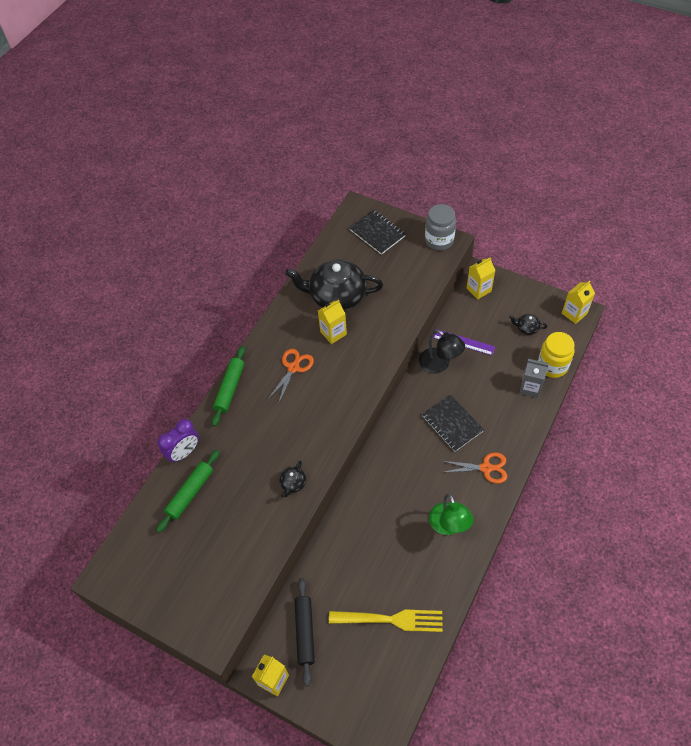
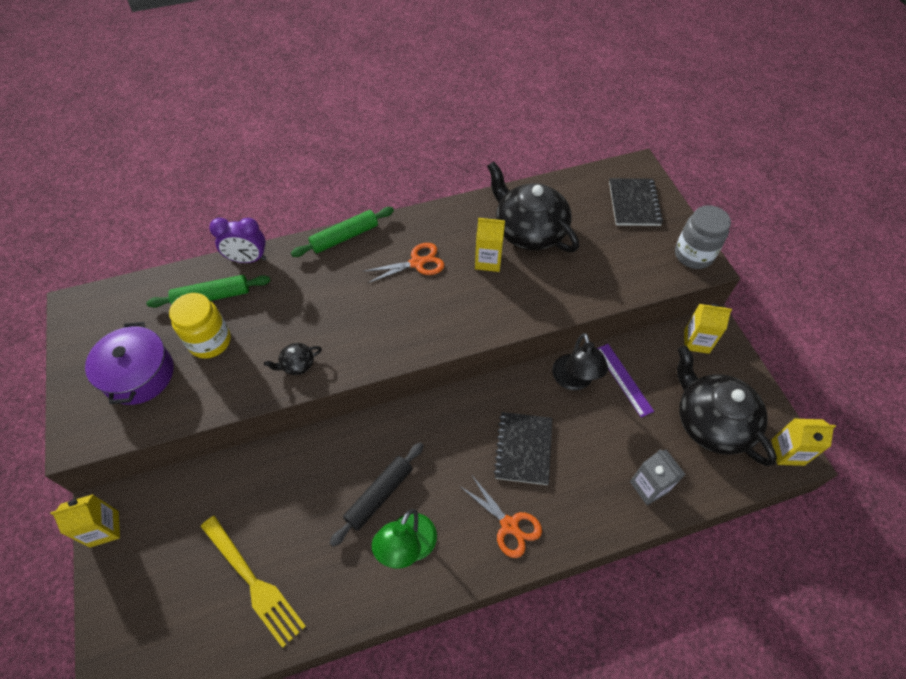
camera: 40 degrees right, 0 degrees up
black rolling pin [295,578,315,686] -> black rolling pin moved to [330,442,424,547]
black teapot [509,314,547,335] -> black teapot [677,345,777,466], size x2.44
yellow jar [538,332,575,378] -> yellow jar moved to [169,293,231,359]
none -> purple pot [85,322,174,405]

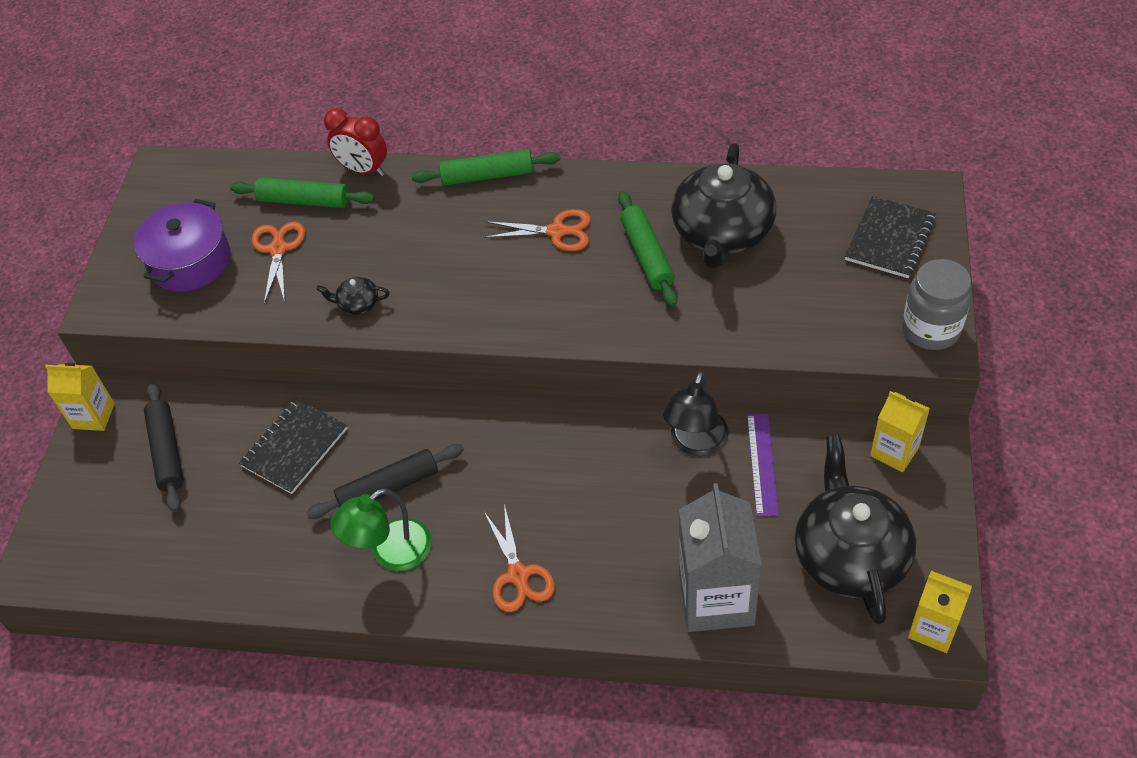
camera: 30 degrees right, 5 degrees down
yellow jar [169,293,231,359] -> orange scissors [252,222,305,304]
yellow fork [201,516,306,648] -> none
purple clock [209,218,266,263] -> red clock [324,108,387,176]
yellow carton [475,218,505,272] -> green rolling pin [618,191,677,307]
black teapot [487,161,579,252] -> black teapot turned 150 degrees counterclockwise [671,143,776,269]
black notebook [494,412,552,485] -> black notebook moved to [239,399,347,494]
grey carton [630,449,686,505] -> grey carton [679,483,762,632], size x1.73
none -> black rolling pin [144,382,184,513]

